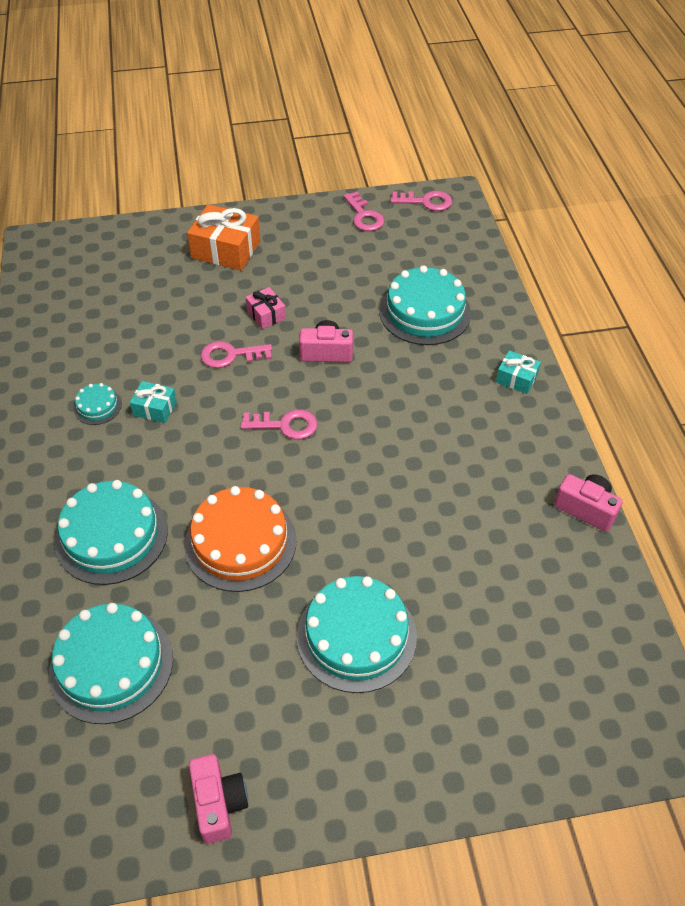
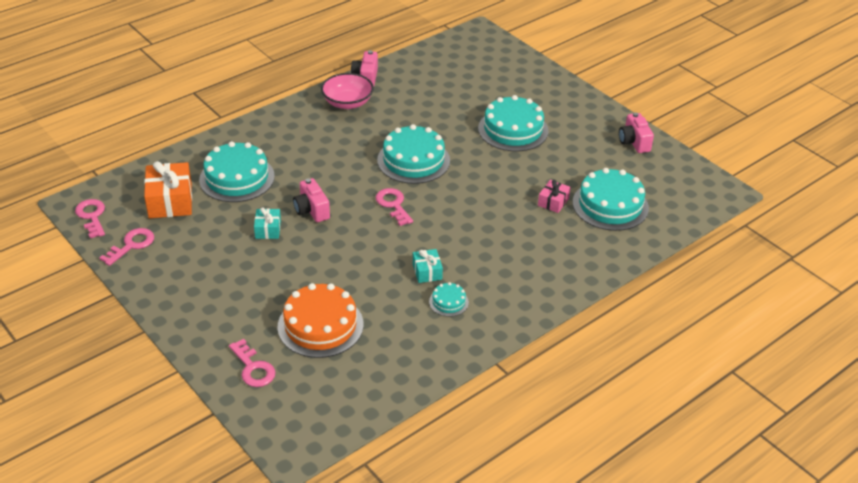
camera: 120 degrees left, 10 degrees down
turquoise cake [55,480,168,585] -> turquoise cake moved to [377,124,450,184]
orange cake [184,486,297,592] -> orange cake moved to [277,283,364,358]
orange gift [187,204,260,271] -> orange gift moved to [144,161,192,219]
pink camera [189,754,248,844] -> pink camera turned 60 degrees counterclockwise [619,112,654,153]
pink key [200,341,272,368] -> pink key moved to [229,339,276,387]
pink gift [246,287,286,329] -> pink gift moved to [538,180,570,213]
turquoise gift [496,350,541,394] -> turquoise gift moved to [254,207,281,239]
none -> pink bowl [321,73,374,109]

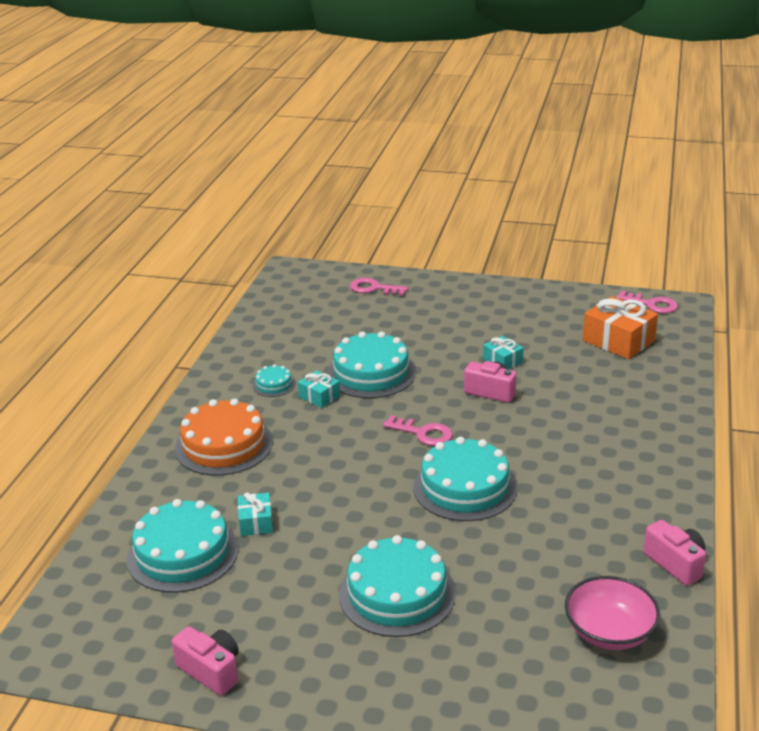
camera: 145 degrees right, 10 degrees down
pink key [99,228,154,266] -> none
turquoise cake [199,141,275,202] -> turquoise cake moved to [327,331,416,398]
orange cake [277,283,364,358] -> orange cake moved to [175,399,273,476]
pink bowl [321,73,374,109] -> pink bowl moved to [565,576,660,650]
pink gift [538,180,570,213] -> turquoise gift [238,492,273,536]

